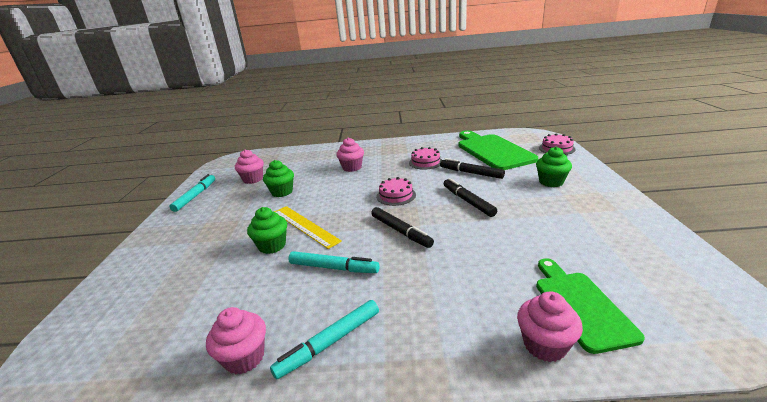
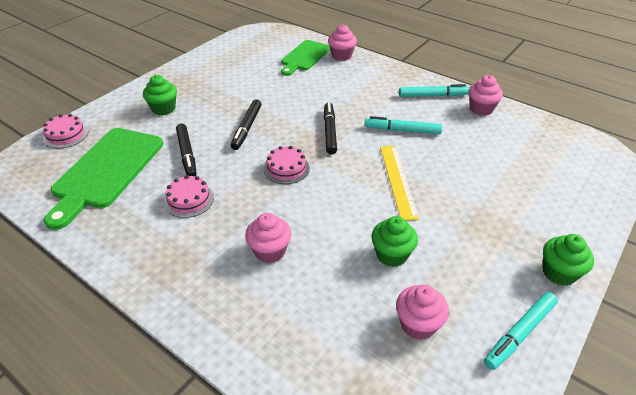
camera: 145 degrees left, 15 degrees up
green cupcake [247,207,287,254] -> green cupcake moved to [543,234,594,286]
turquoise marker [288,251,380,273] -> turquoise marker turned 45 degrees counterclockwise [364,116,442,134]

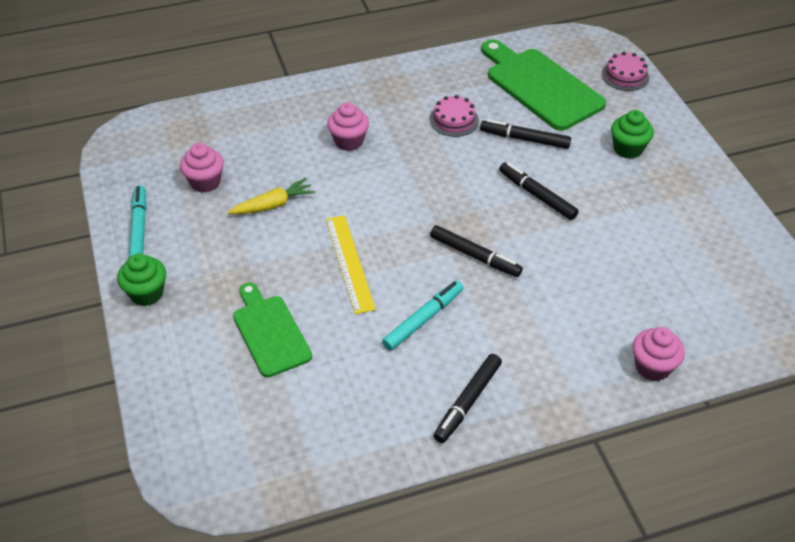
camera: 125 degrees right, 5 degrees up
pink cake [264,146,310,184] -> none
green cutting board [281,40,330,76] -> green cutting board moved to [233,282,312,377]
green cupcake [371,216,418,267] -> yellow carrot [228,178,315,214]
yellow ruler [380,146,419,220] -> yellow ruler turned 45 degrees clockwise [326,215,376,314]
turquoise marker [399,84,470,97] -> black marker [434,354,502,443]
pink cupcake [468,75,503,116] -> none

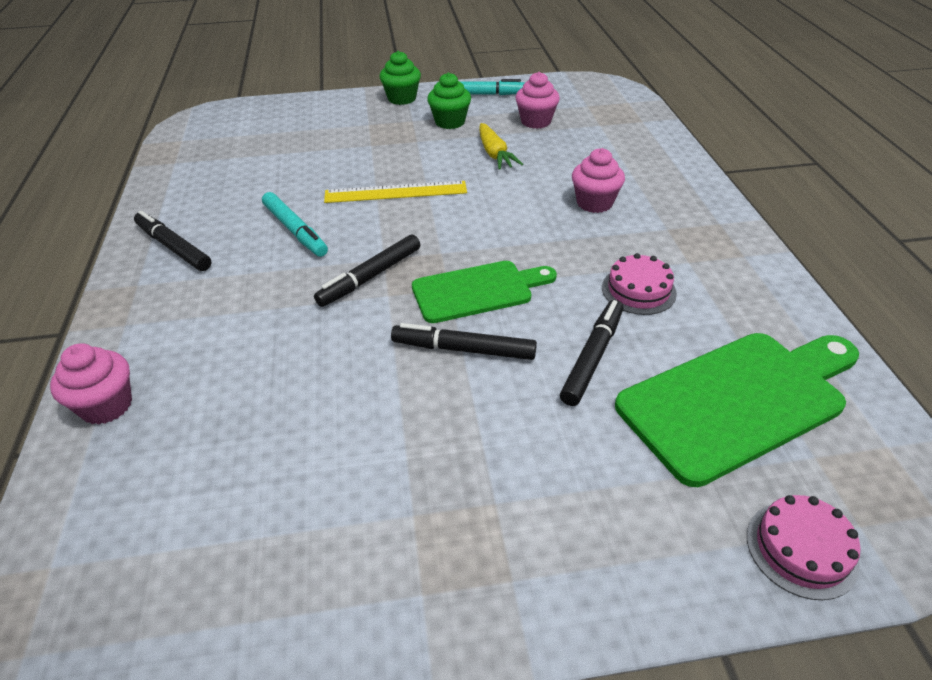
camera: 100 degrees right, 5 degrees down
green cutting board [233,282,312,377] -> green cutting board moved to [412,261,557,323]
black marker [499,162,579,220] -> black marker turned 135 degrees counterclockwise [391,323,537,360]
green cupcake [611,110,654,159] -> green cupcake moved to [427,72,471,129]

